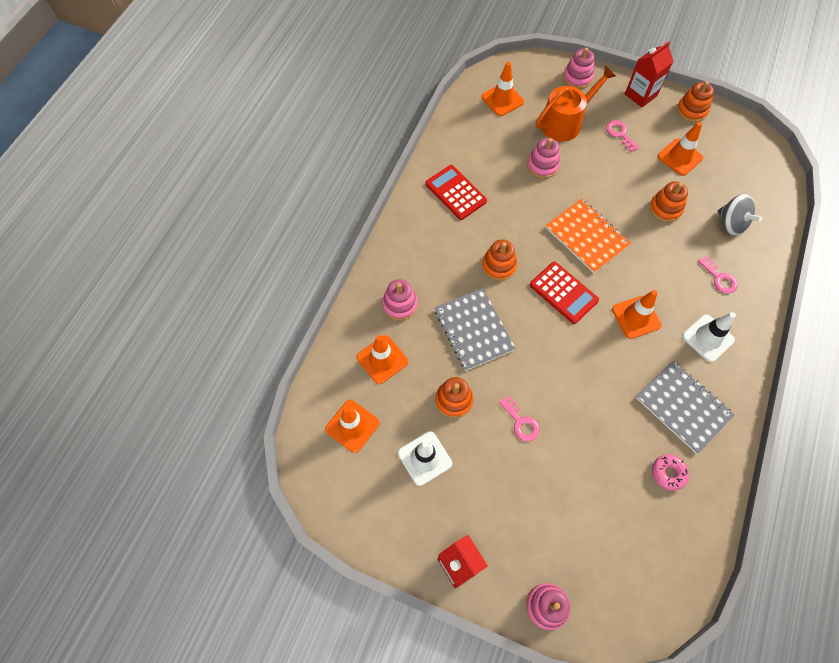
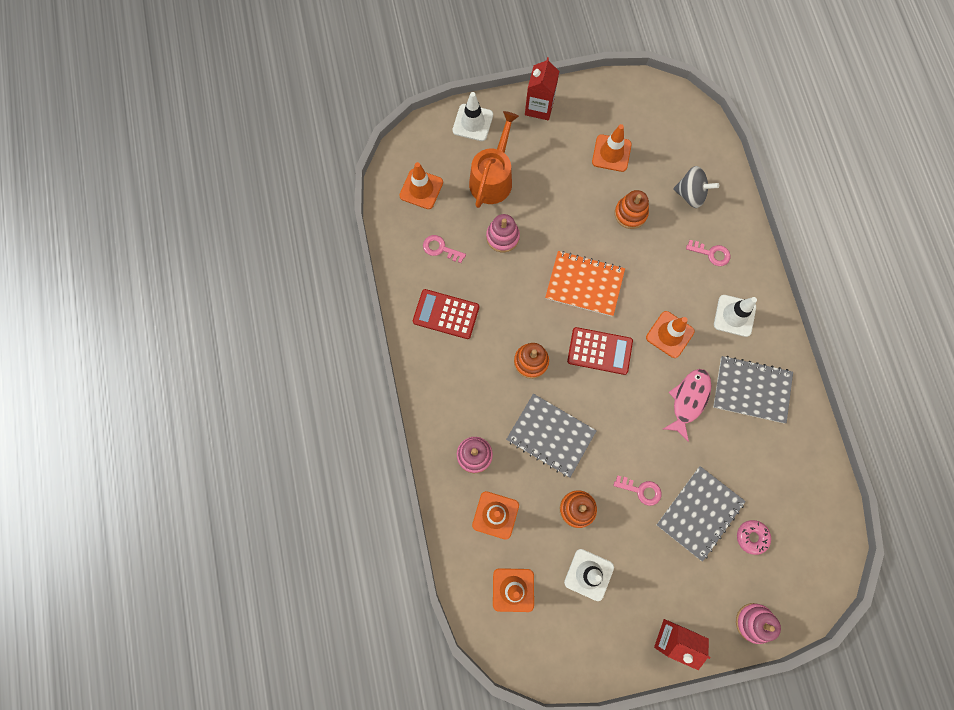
camera: 35 degrees left, 10 degrees up
pink stacking toy [563,48,594,89] -> white traffic cone [453,92,493,141]
pink key [606,120,639,152] -> pink key moved to [423,235,466,263]
pink donut [652,454,689,491] -> pink donut moved to [737,520,771,555]
orange stacking toy [677,81,714,122] -> none
none -> grey notebook [657,466,746,562]
none -> pink fish [663,369,711,442]

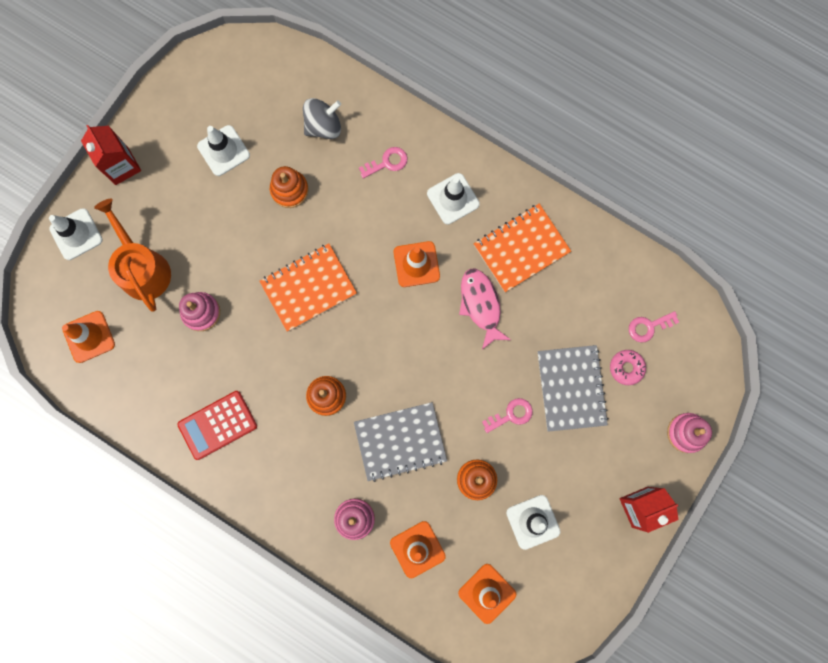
camera: 45 degrees left, 5 degrees up
pink key [423,235,466,263] -> pink key moved to [629,311,679,342]
red calculator [567,327,633,375] -> none
orange traffic cone [592,124,632,172] -> white traffic cone [197,125,250,176]
grey notebook [713,356,793,423] -> orange notebook [474,203,571,292]

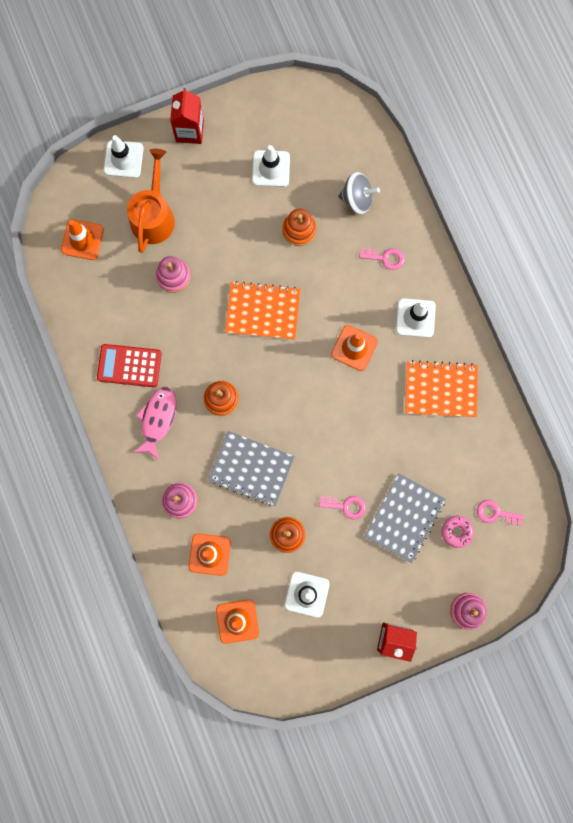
camera: 35 degrees right, 0 degrees up
pink fish [459,269,511,350] -> pink fish moved to [133,387,177,460]

